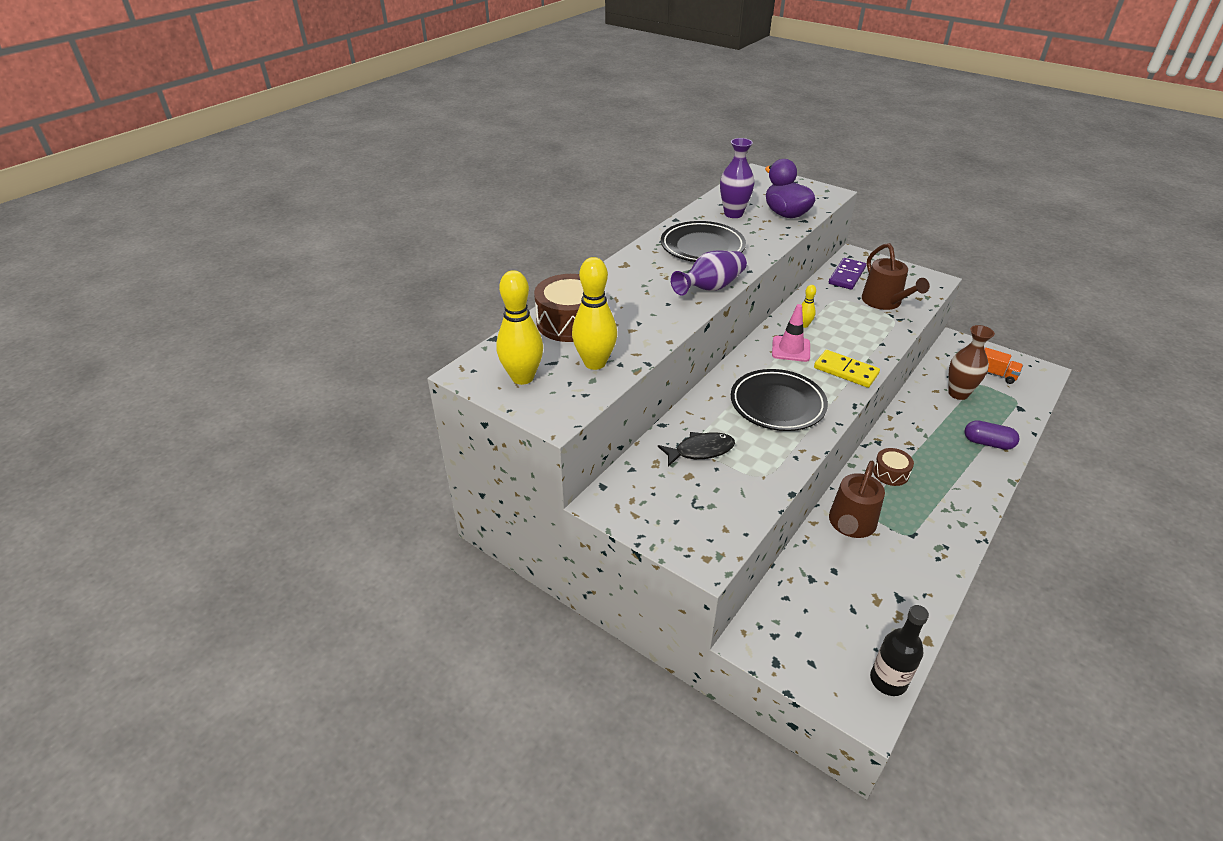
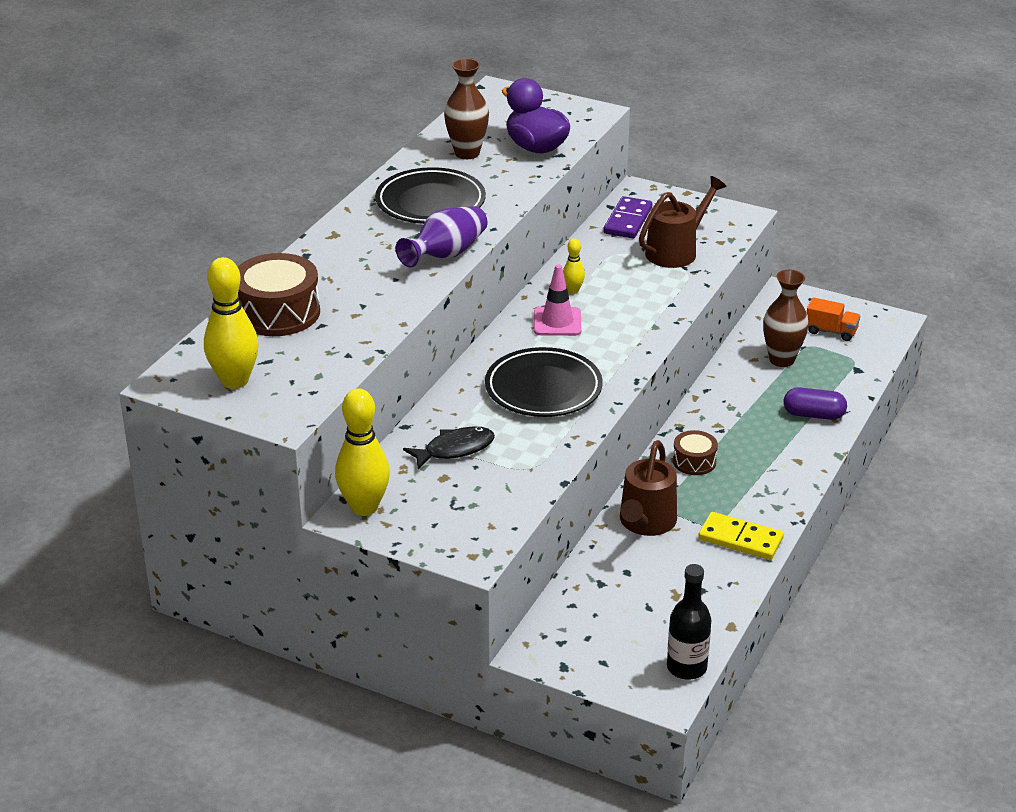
camera: 10 degrees left, 5 degrees down
yellow bowling pin [572,257,617,370] -> yellow bowling pin moved to [335,388,390,516]
purple vase [720,138,754,218] -> brown vase [444,58,489,159]
yellow domino [814,350,880,388] -> yellow domino moved to [698,512,784,560]
brown watering can [862,243,930,310] -> brown watering can turned 105 degrees counterclockwise [639,176,727,268]

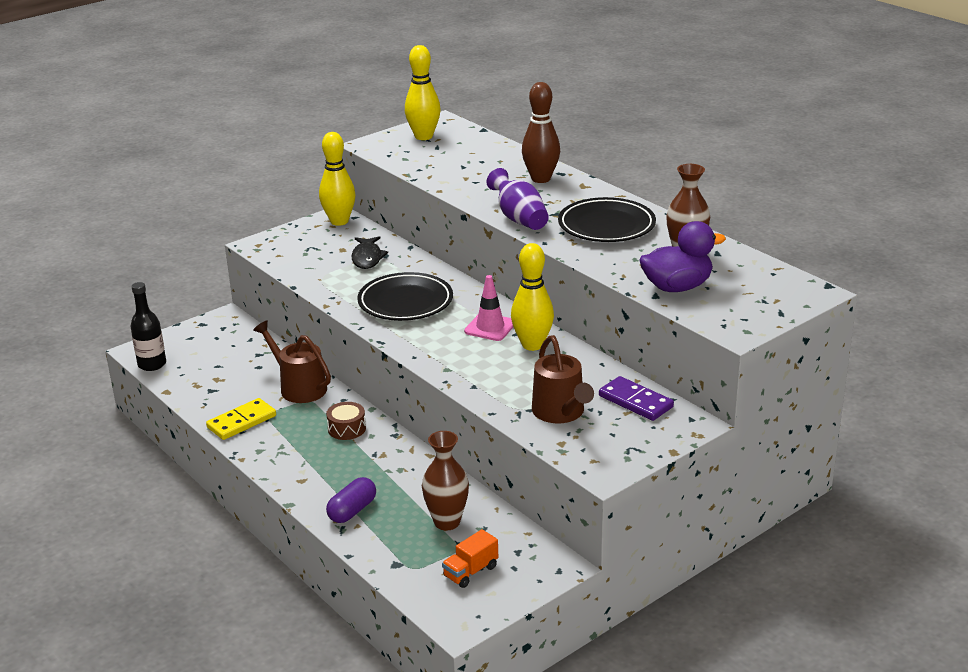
camera: 115 degrees right, 5 degrees down
brown drum [238,253,320,336] -> none
yellow bowling pin [563,238,585,294] -> yellow bowling pin [511,243,554,351], size x2.04
none -> brown bowling pin [522,82,560,183]

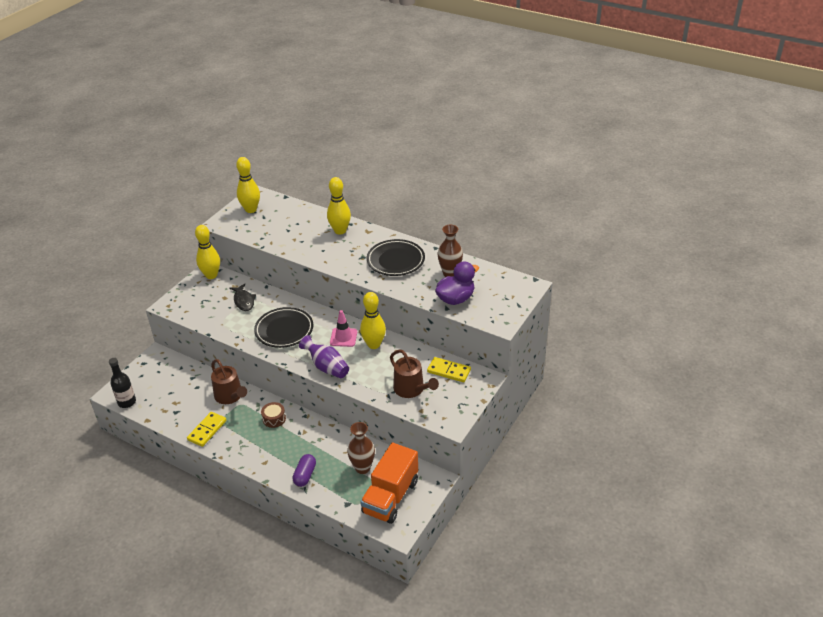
camera: 20 degrees left, 10 degrees up
brown watering can [253,321,331,403] -> brown watering can turned 150 degrees counterclockwise [211,359,247,404]
orange truck [442,529,498,588] -> orange truck [360,443,418,524], size x2.18
purple vase [486,168,549,230] -> purple vase moved to [299,335,349,378]
brown bowling pin [522,82,560,183] -> yellow bowling pin [327,177,351,235]
purple domino [599,376,674,421] -> yellow domino [427,357,471,382]

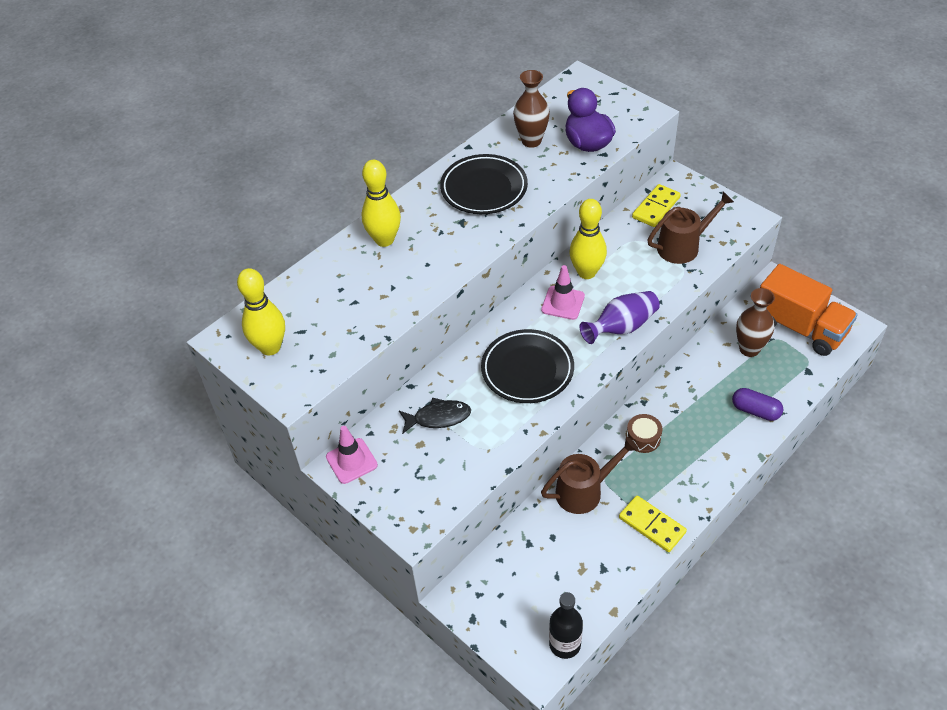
camera: 75 degrees left, 10 degrees up
yellow bowling pin [195,225,220,279] -> pink traffic cone [326,426,378,484]

